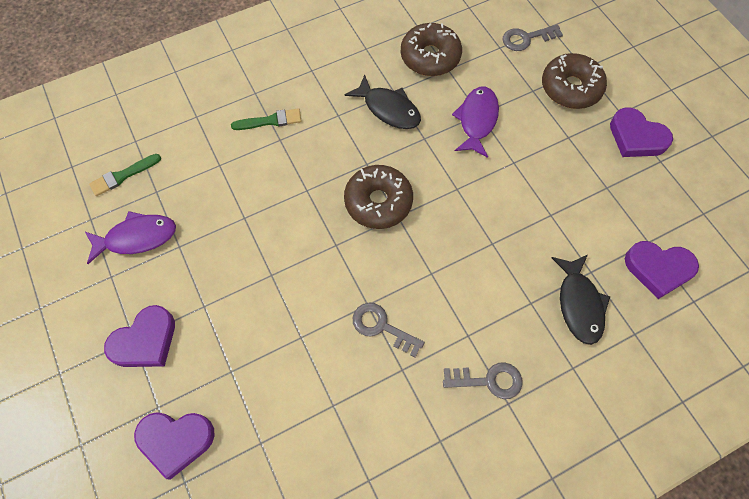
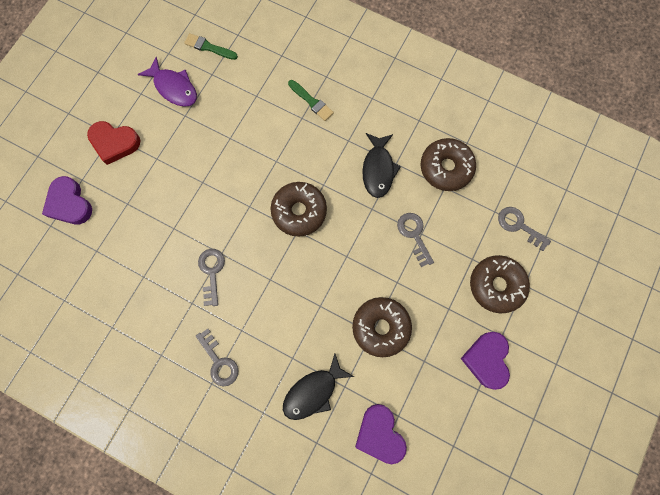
camera: 55 degrees right, 10 degrees up
purple heart [104,305,175,367] -> red heart [87,121,141,165]
purple fish [452,87,499,158] -> grey key [397,213,434,267]
none -> brown donut [352,297,412,357]

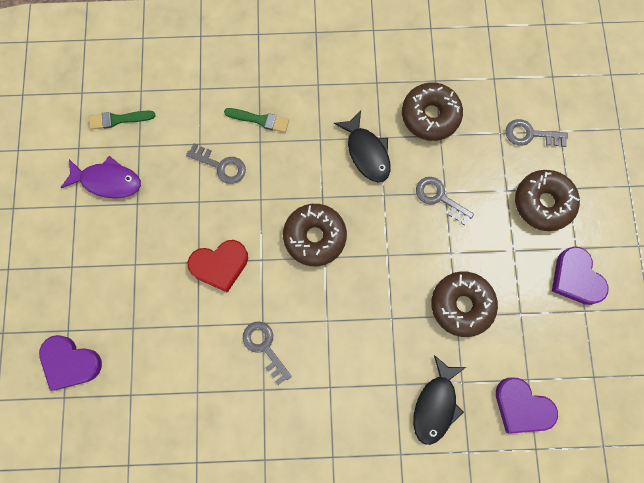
camera: 30 degrees left, 0 degrees up
red heart [87,121,141,165] -> red heart moved to [188,240,248,293]
grey key [196,329,238,386] -> grey key moved to [186,143,246,184]

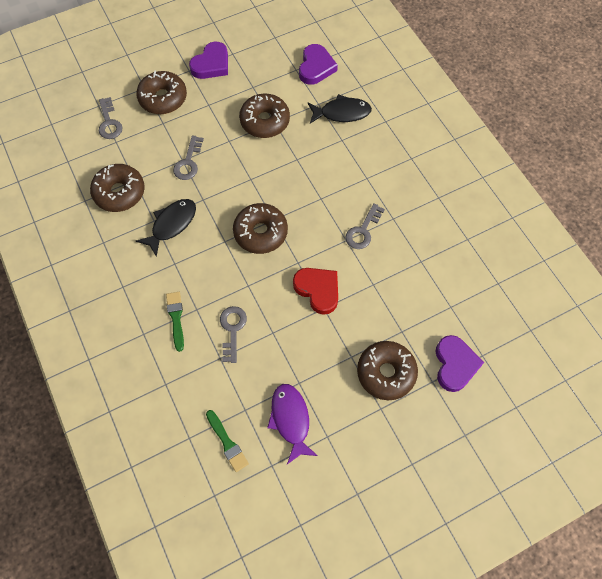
camera: 115 degrees left, 10 degrees down
none -> brown donut [357,341,418,400]

